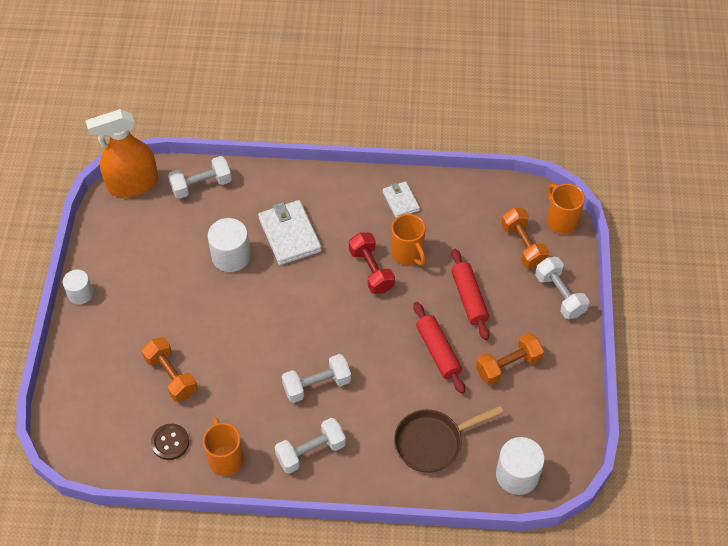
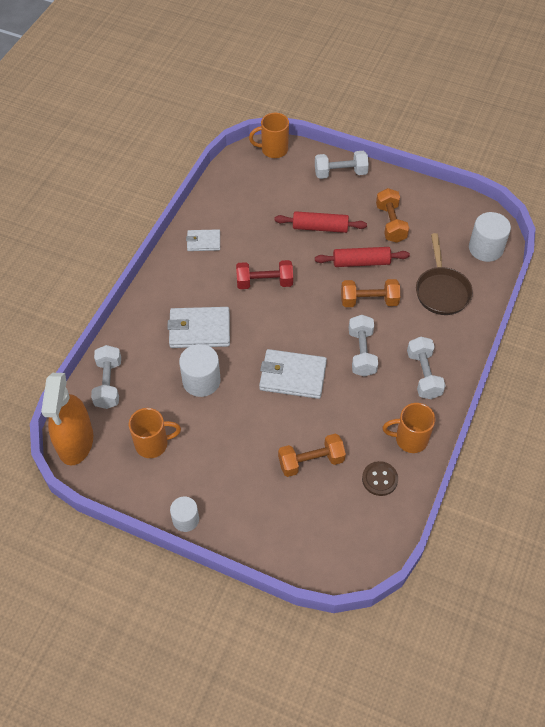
camera: 70 degrees left, 0 degrees up
orange mug [391,214,426,266] -> orange mug moved to [129,408,181,458]
orange dumbbell [501,208,550,268] -> orange dumbbell moved to [341,279,400,307]
none -> white wallet [259,349,327,399]

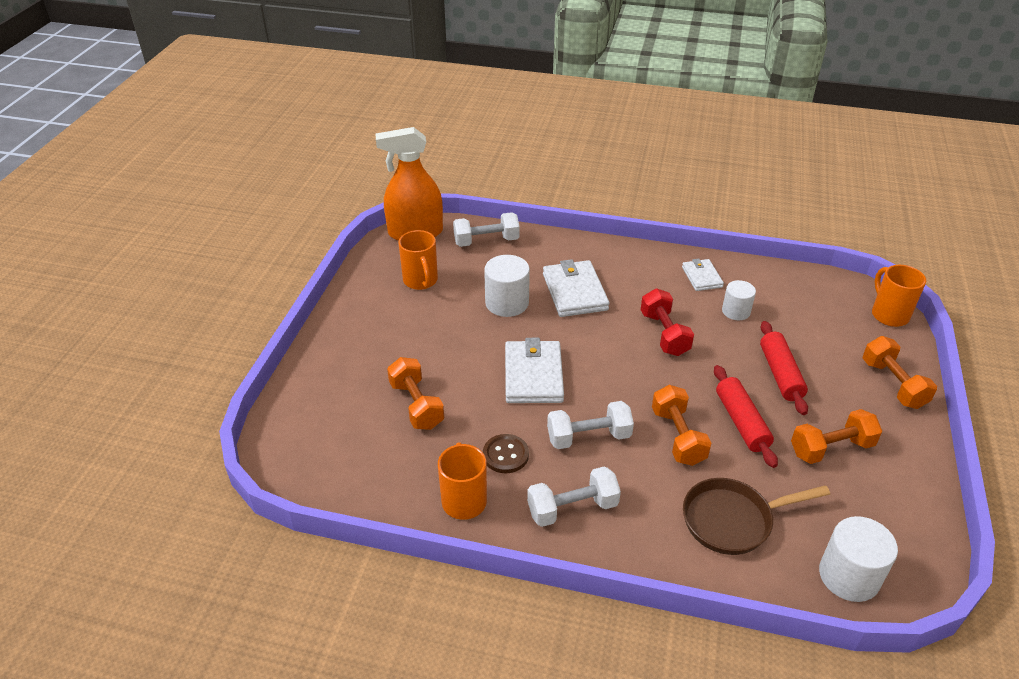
camera: 80 degrees right, 15 degrees down
white cylinder [170,496,199,532] -> white cylinder moved to [722,280,756,320]
white dumbbell [315,151,369,179] -> orange dumbbell [863,336,937,409]
brown button [362,461,398,496] -> brown button moved to [483,434,529,473]

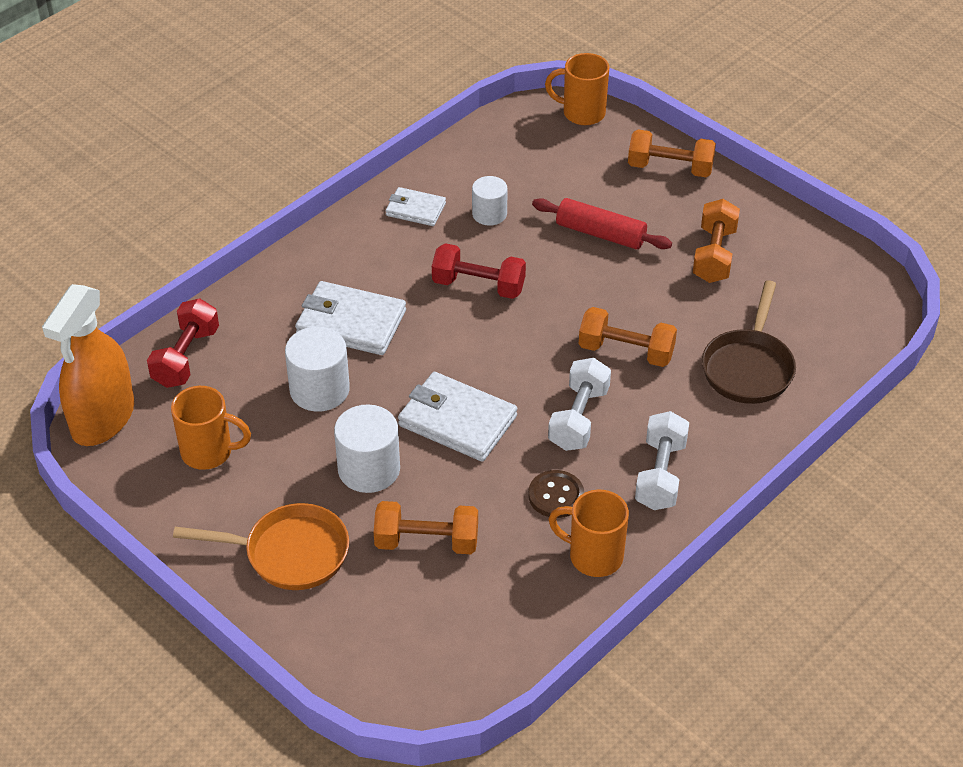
camera: 60 degrees left, 5 degrees up
white dumbbell [453,212,520,247] -> red dumbbell [147,298,219,388]
red rolling pin [714,365,778,468] -> none
white cylinder [819,516,898,602] -> white cylinder moved to [334,404,400,493]
none -> orange pan [173,503,349,590]

